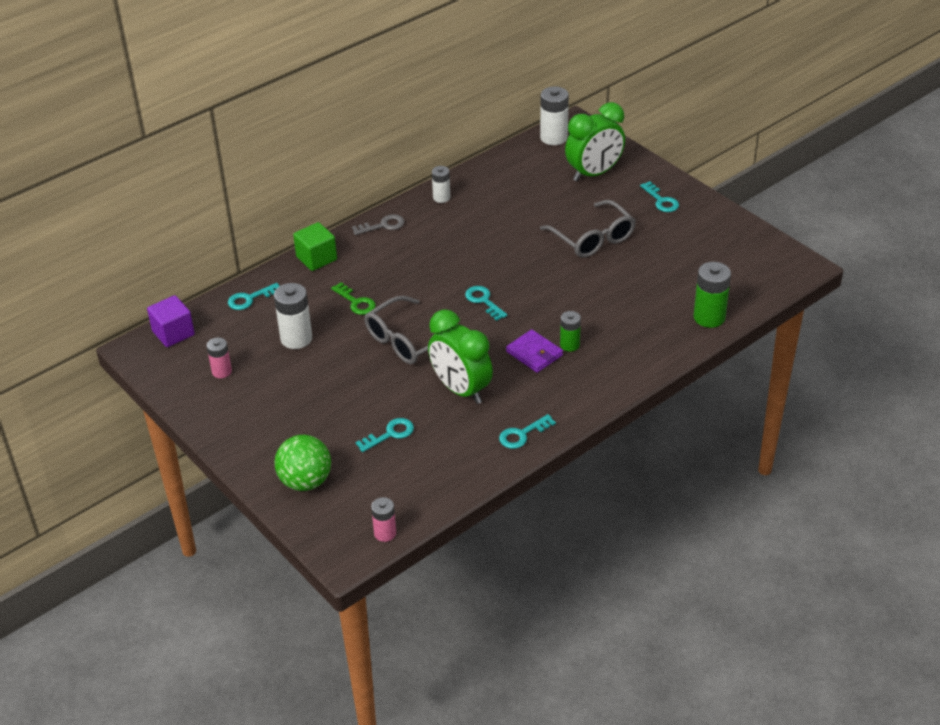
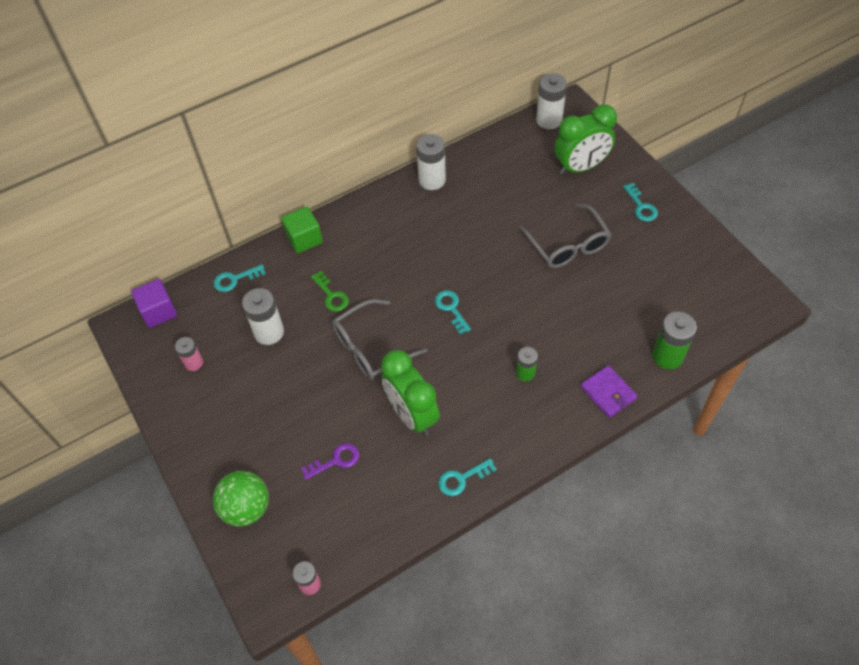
camera: 10 degrees right, 15 degrees up
grey key [352,214,405,235] -> none
turquoise key [355,418,414,452] -> purple key [301,443,359,480]
white battery [432,166,450,203] -> white battery [416,134,446,190], size x1.63
purple wallet [506,329,563,373] -> purple wallet moved to [580,365,637,418]

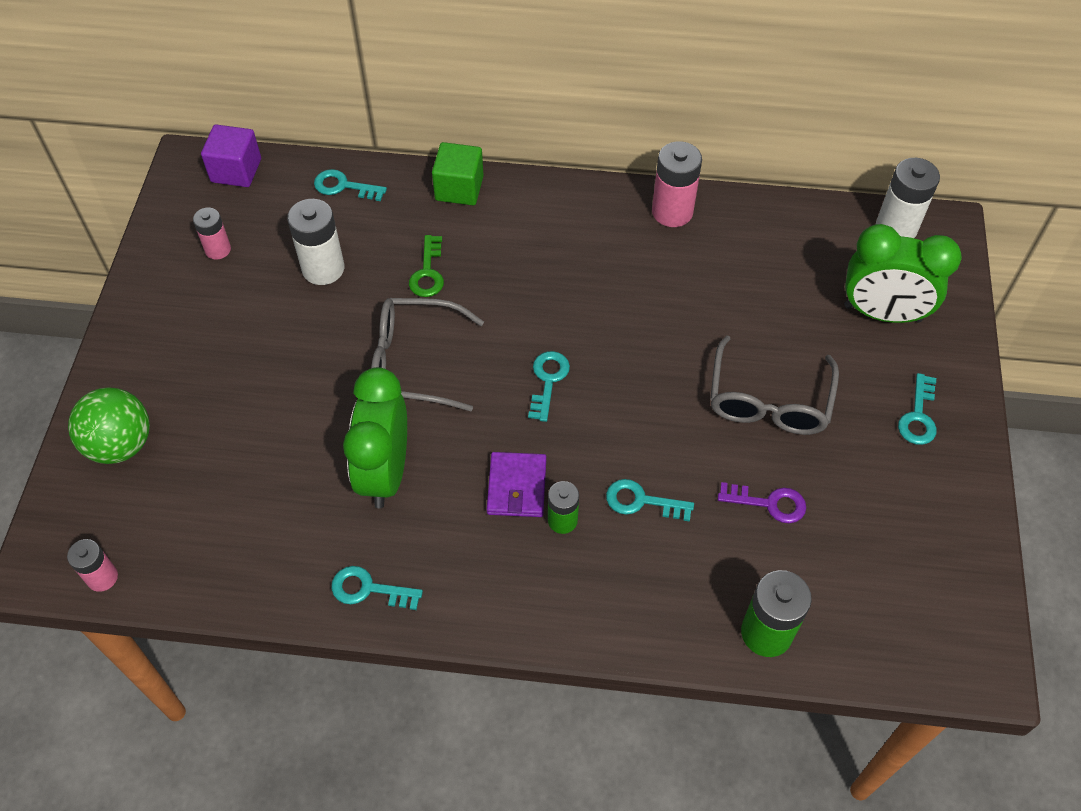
camera: 35 degrees right, 0 degrees up
purple key [301,443,359,480] -> purple key moved to [718,482,806,523]
white battery [416,134,446,190] -> pink battery [652,141,702,227]
purple wallet [580,365,637,418] -> purple wallet moved to [487,452,546,517]
none -> turquoise key [606,479,694,522]

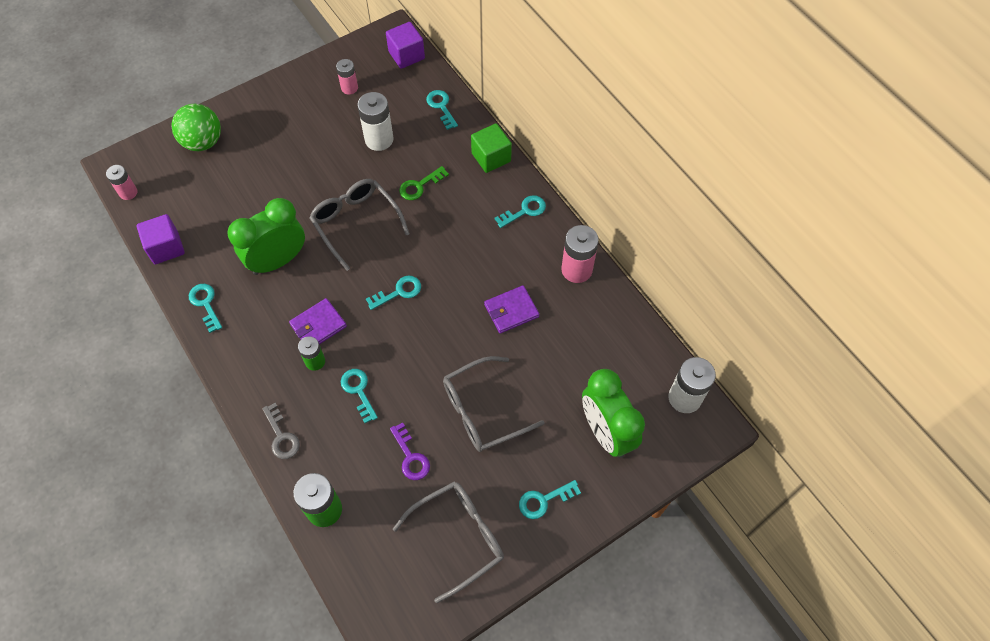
camera: 50 degrees right, 5 degrees up
none -> purple cube [136,214,185,264]
none -> grey key [262,403,300,459]
none -> grey glasses [393,482,504,603]
none -> purple wallet [484,285,539,333]
none -> turquoise key [494,195,546,228]

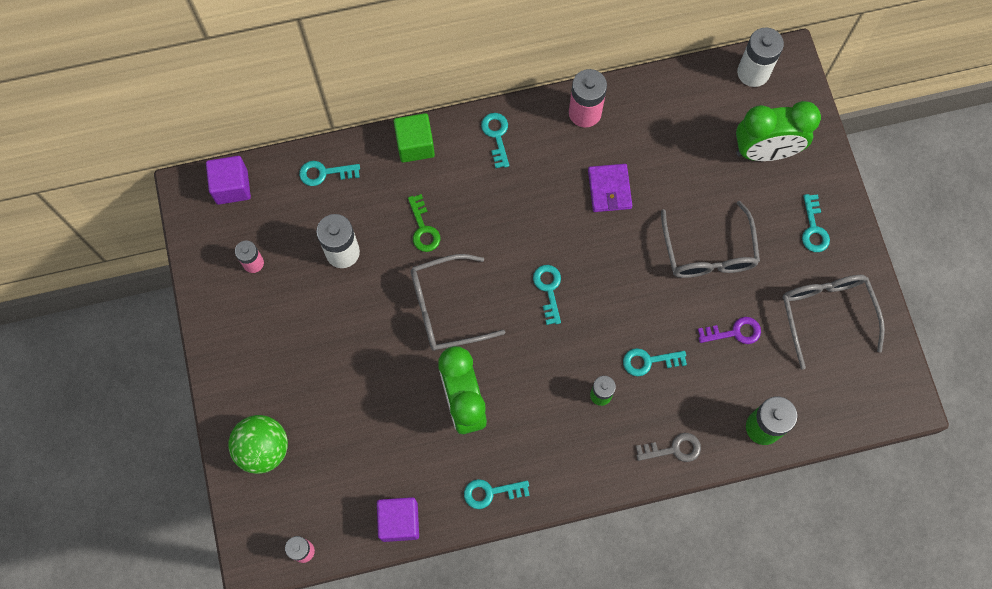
camera: 70 degrees left, 10 degrees up
purple wallet [289,298,347,344] -> none

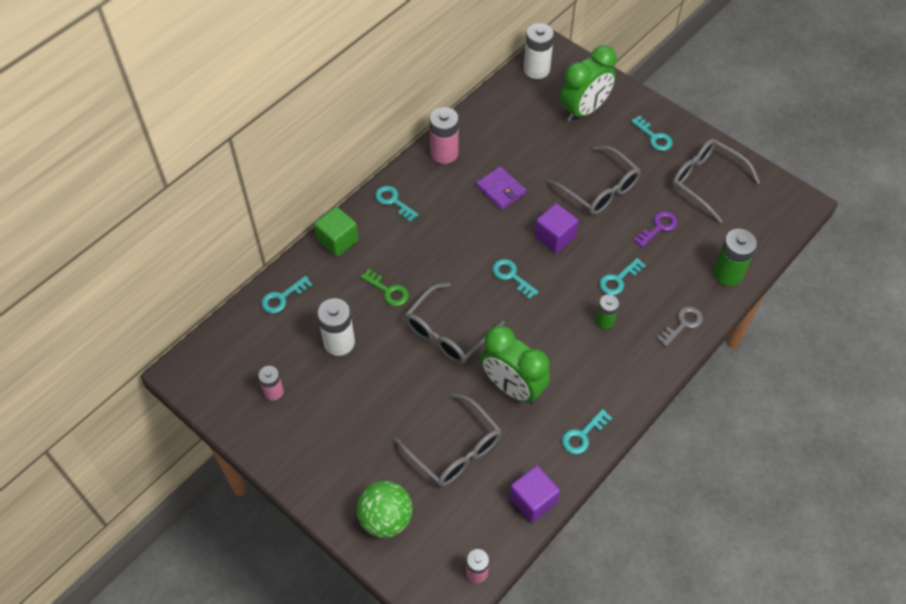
camera: 35 degrees left, 15 degrees down
purple cube [206,156,251,205] -> purple cube moved to [535,203,578,253]
none -> grey glasses [394,393,501,486]

